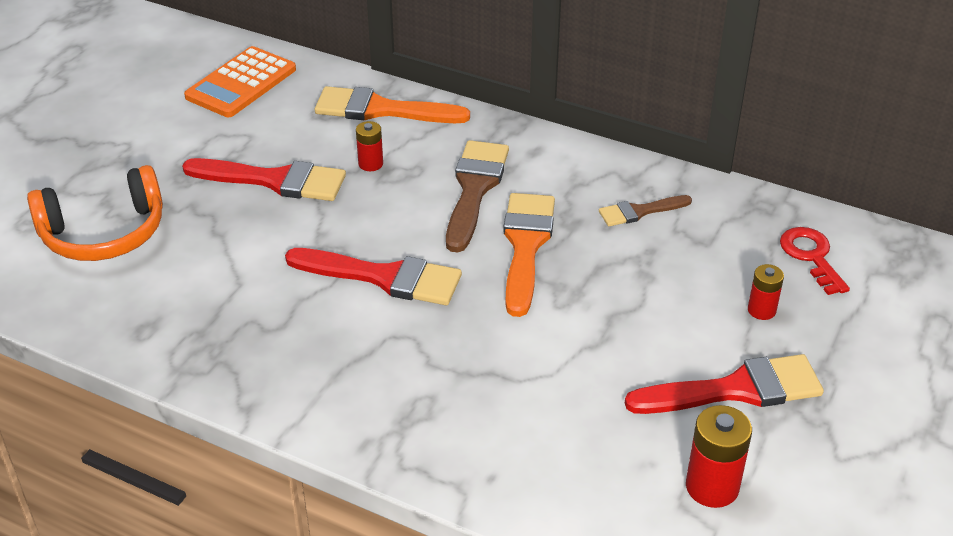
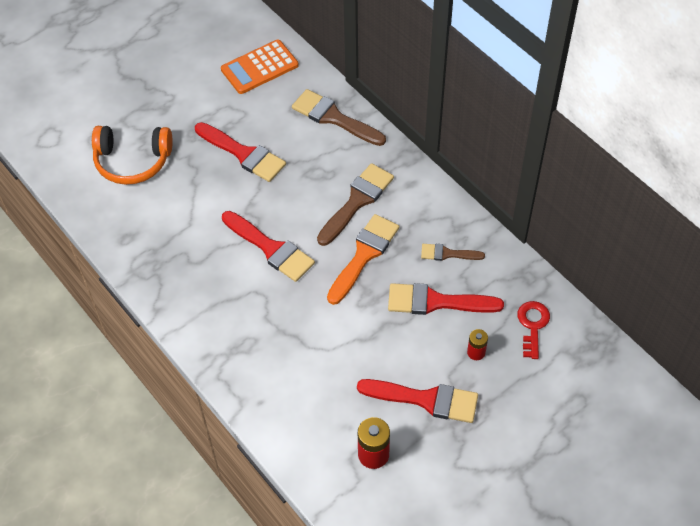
camera: 25 degrees right, 15 degrees up
orange brush [315,86,470,123] -> brown brush [292,89,386,146]
red battery [356,121,383,171] -> none
none -> red brush [388,283,504,315]

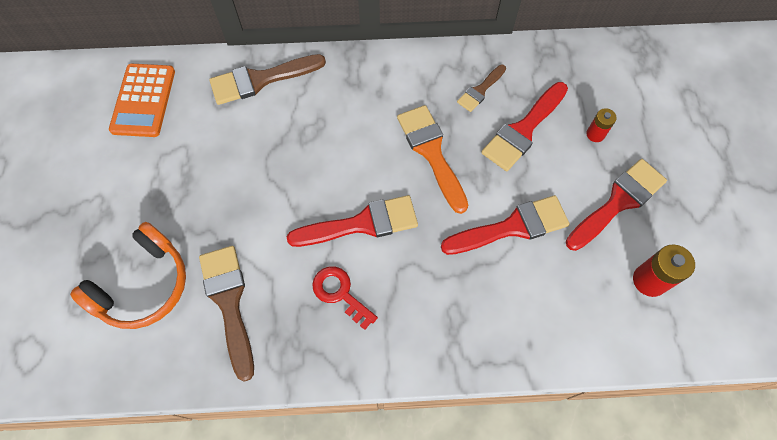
camera: 55 degrees left, 10 degrees up
red brush [195,122,286,182] -> red brush moved to [441,195,570,255]
brown brush [317,163,394,246] -> brown brush moved to [199,246,254,382]
red key [517,301,550,359] -> red key moved to [312,266,378,330]

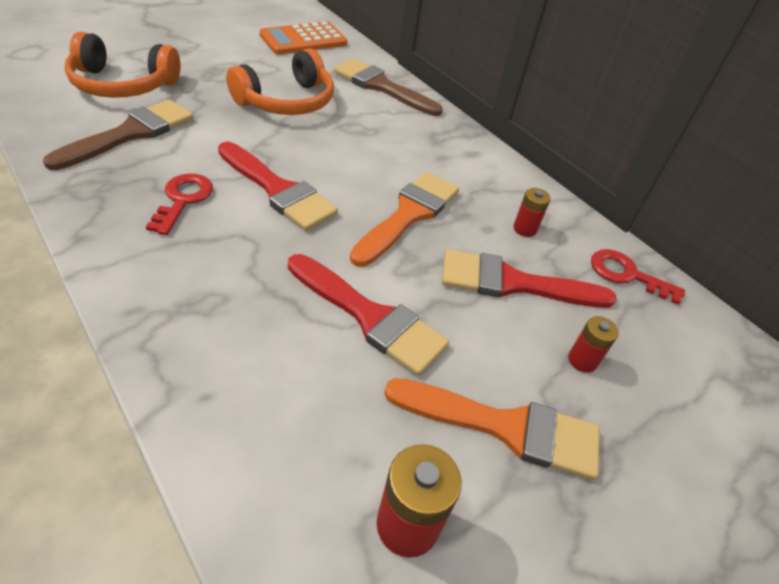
camera: 50 degrees right, 20 degrees down
brown brush [457,65,506,112] -> red battery [513,188,551,237]
red brush [566,159,667,251] -> orange brush [384,378,600,480]
none -> orange headphones [226,49,334,115]
none -> red key [591,249,685,305]

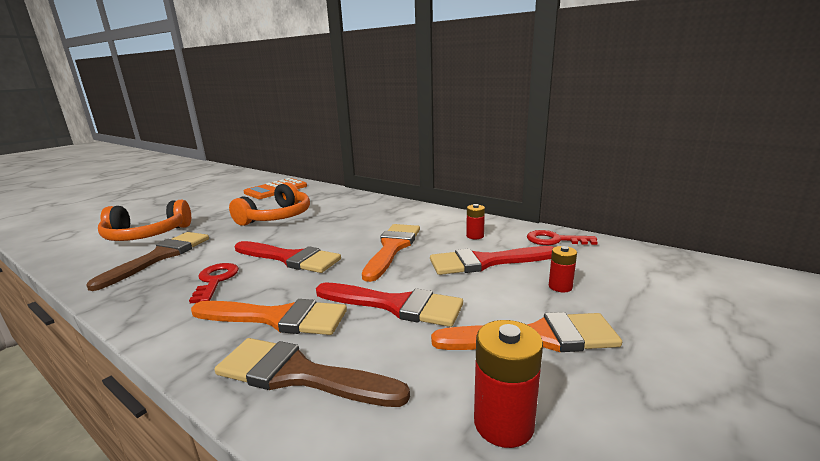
camera: 10 degrees left, 25 degrees down
brown brush [334,58,443,116] -> brown brush moved to [214,338,410,407]
none -> orange brush [191,299,347,335]

